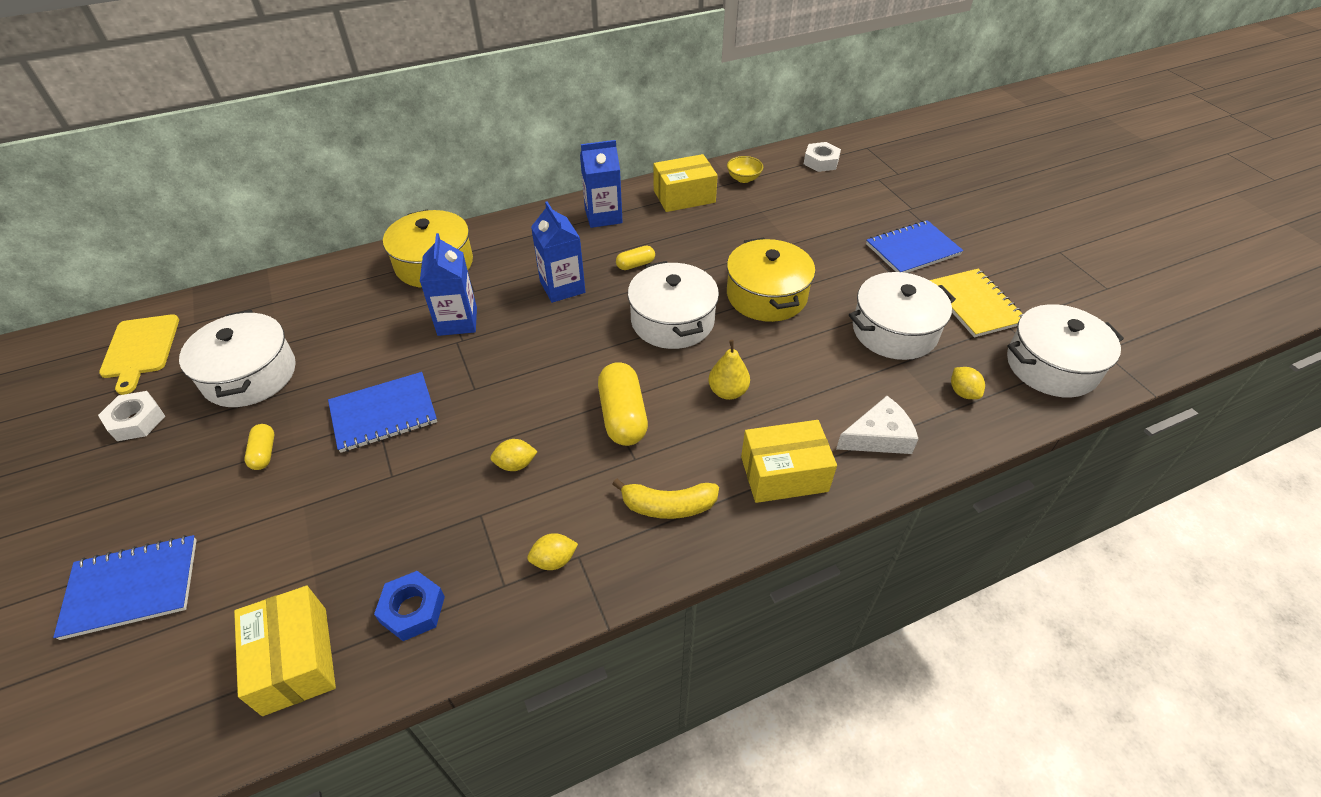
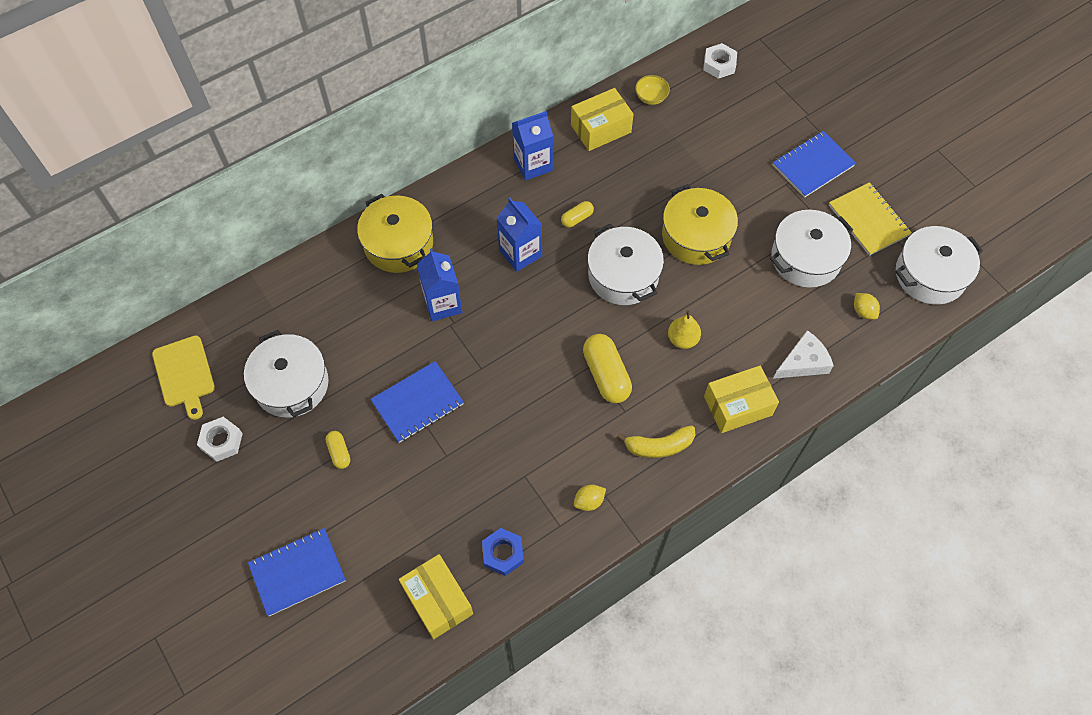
camera: 10 degrees left, 15 degrees up
yellow lemon [490,439,538,471] -> none

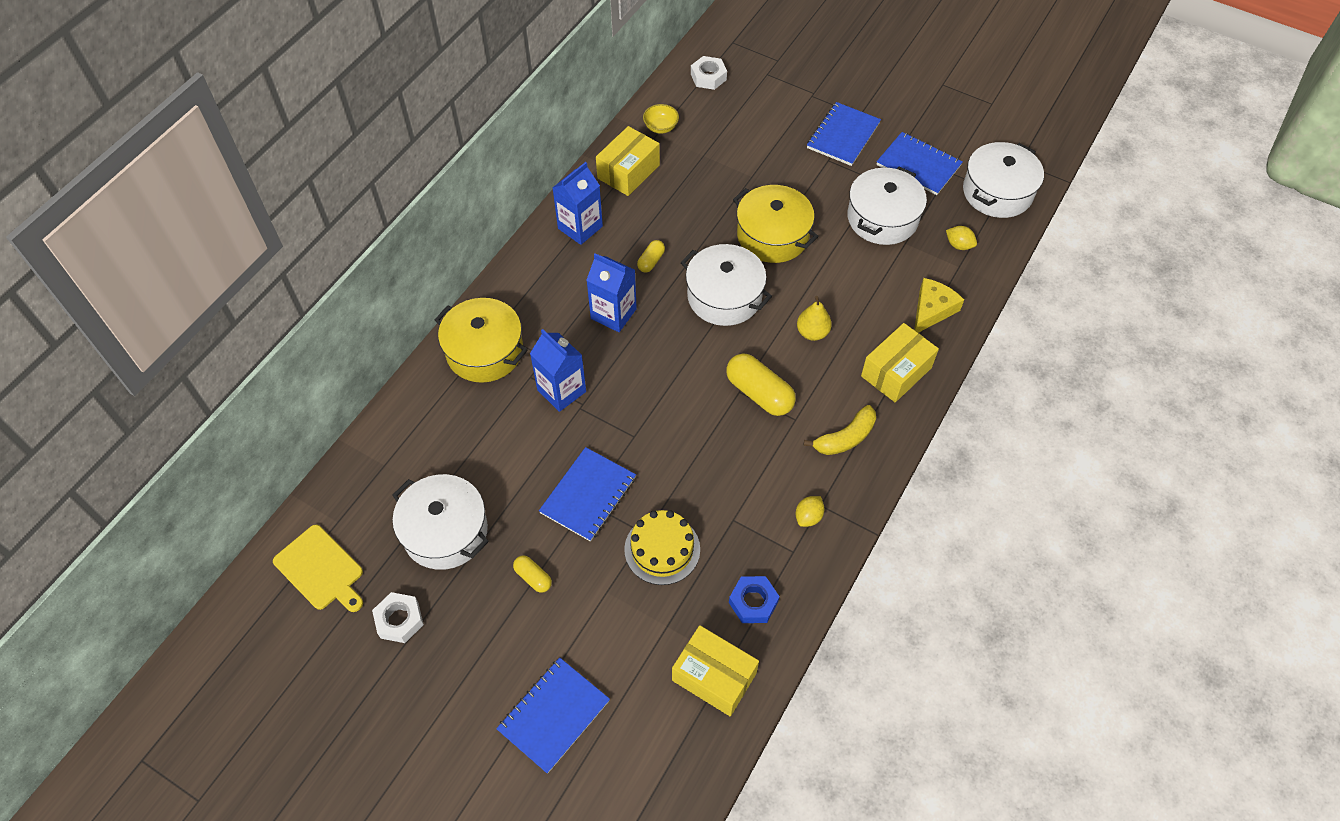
camera: 25 degrees left, 5 degrees down
white cheese [773,330,834,379] -> yellow cheese [914,278,964,333]
yellow notebook [829,182,912,256] -> blue notebook [876,132,963,195]
none -> yellow cake [624,510,700,585]

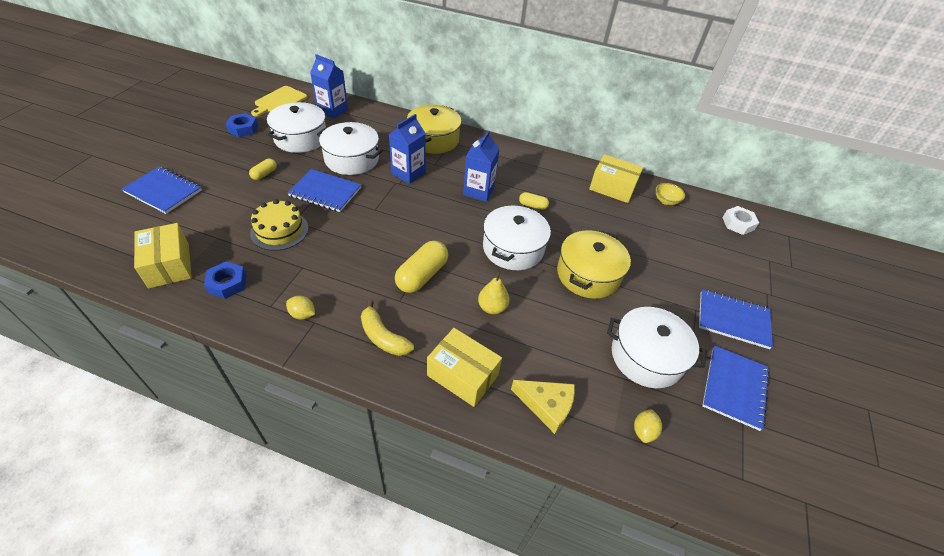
camera: 75 degrees right, 10 degrees down
white nut [372,592,424,643] -> blue nut [226,113,258,137]
blue carton [553,162,603,245] -> blue carton moved to [310,54,348,119]
yellow box [672,625,759,716] -> yellow box turned 45 degrees counterclockwise [134,223,192,288]
white pot [963,142,1044,218] -> white pot moved to [317,122,383,175]

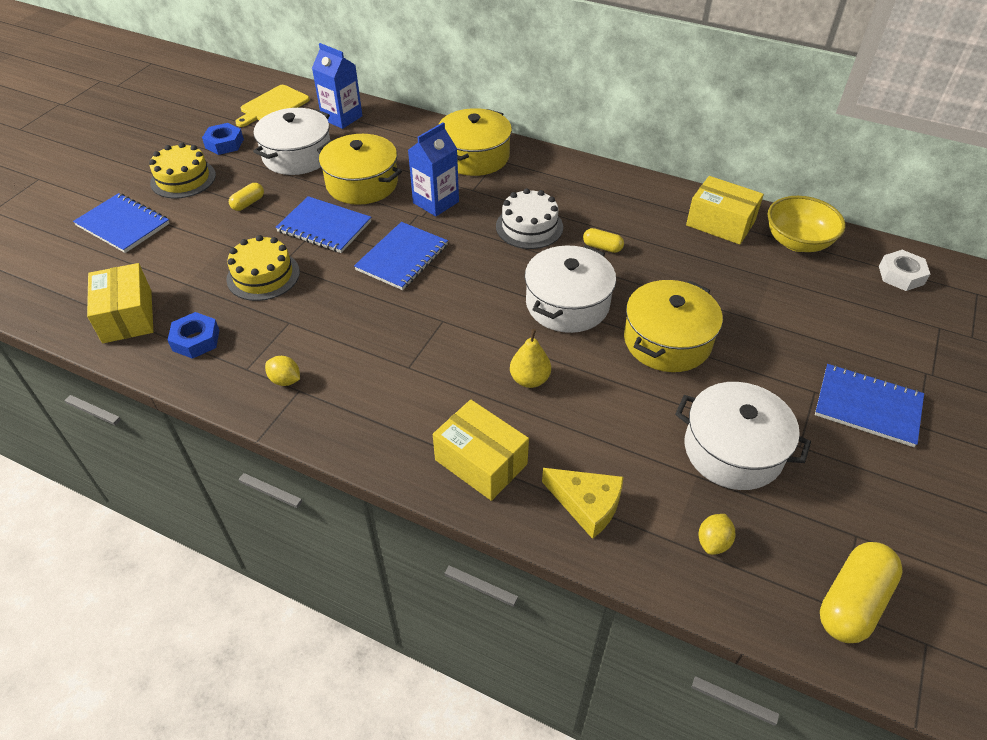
camera: 10 degrees right, 0 degrees up
white pot [317,122,383,175] -> yellow pot [317,134,402,205]
yellow banana [361,300,414,356] -> none
yellow capsule [395,241,448,293] -> yellow capsule moved to [820,542,903,643]
blue carton [463,131,500,202] -> white cake [496,188,563,249]
yellow bowl [656,183,685,205] -> yellow bowl [767,196,846,252], size x1.79
blue notebook [702,345,770,431] -> blue notebook moved to [354,222,448,290]
none -> yellow cake [149,143,216,199]

